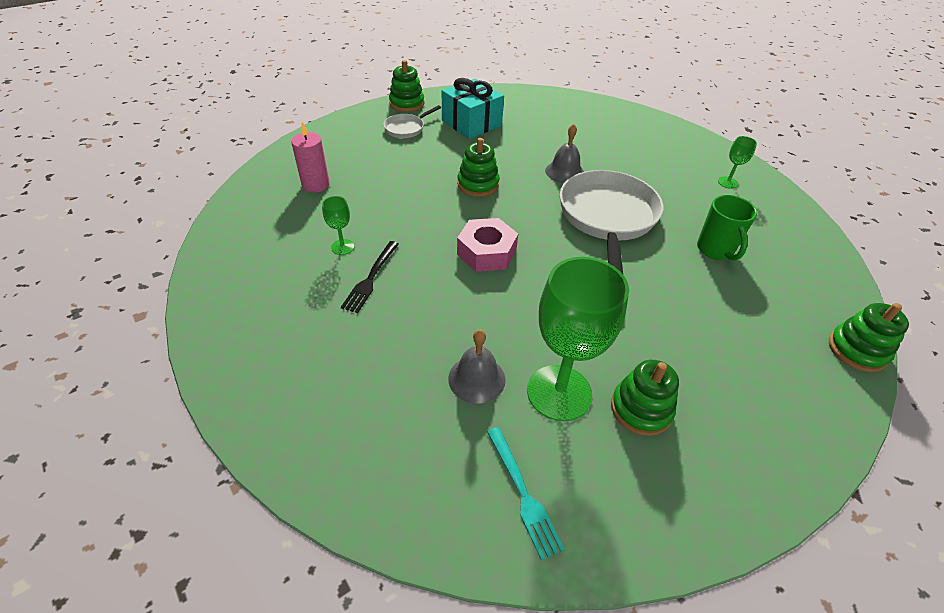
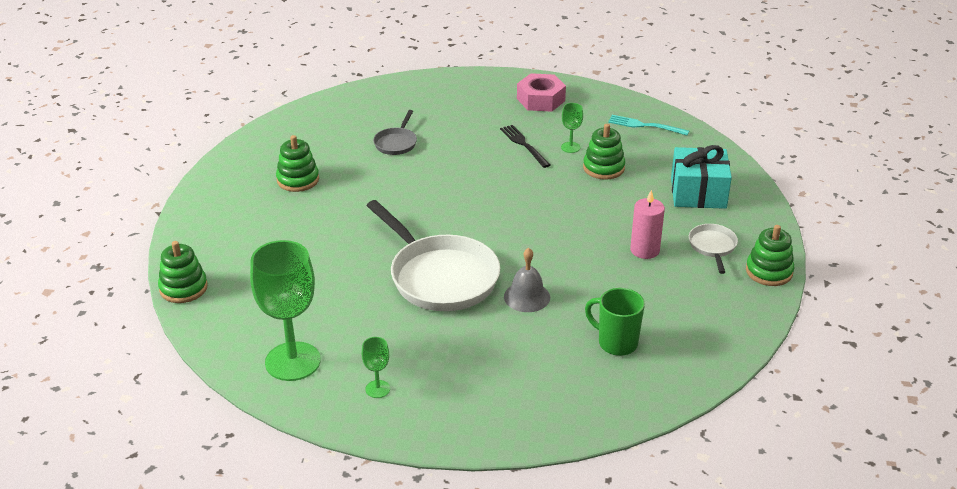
camera: 135 degrees right, 10 degrees down
pink candle [291,122,330,192] -> pink candle moved to [630,190,665,259]
turquoise gift [442,78,504,139] -> turquoise gift moved to [671,145,732,209]
grey bell [448,330,506,404] -> grey pan [373,110,417,155]
green stacking toy [457,138,500,197] -> green stacking toy moved to [583,124,625,180]
pink nut [457,218,518,272] -> pink nut moved to [517,73,566,112]
turquoise fork [487,427,565,560] -> turquoise fork moved to [608,115,689,136]
green goblet [527,257,629,421] -> green goblet moved to [250,240,321,381]
green mug [697,195,757,261] -> green mug moved to [585,288,645,356]

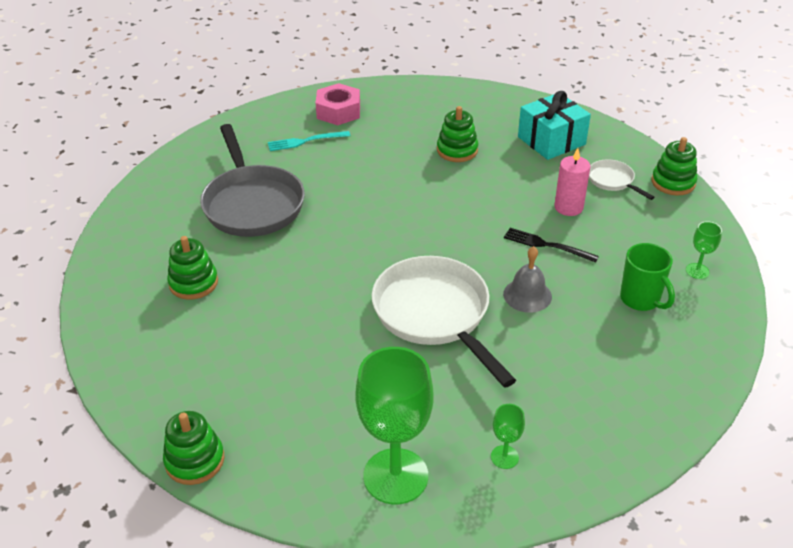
camera: 35 degrees left, 5 degrees up
white pan [366,200,500,311] -> white pan turned 135 degrees counterclockwise [372,256,516,388]
grey pan [373,110,417,155] -> grey pan [200,124,305,237], size x2.15
black fork [500,125,550,168] -> black fork moved to [504,228,599,263]
green goblet [561,103,583,153] -> green goblet moved to [686,221,722,279]
green mug [585,288,645,356] -> green mug turned 120 degrees counterclockwise [620,243,675,311]
turquoise fork [608,115,689,136] -> turquoise fork moved to [268,131,350,151]

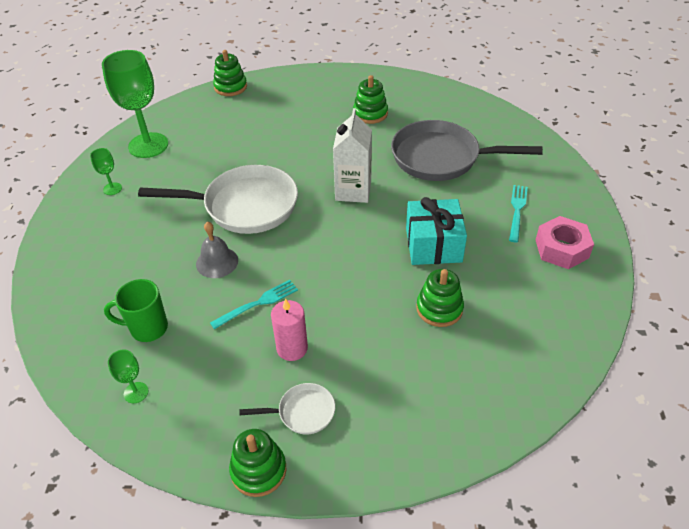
camera: 120 degrees right, 5 degrees up
black fork [504,228,599,263] -> turquoise fork [210,280,298,329]
turquoise gift [518,91,591,160] -> turquoise gift moved to [406,197,467,265]
none -> white carton [333,108,372,203]

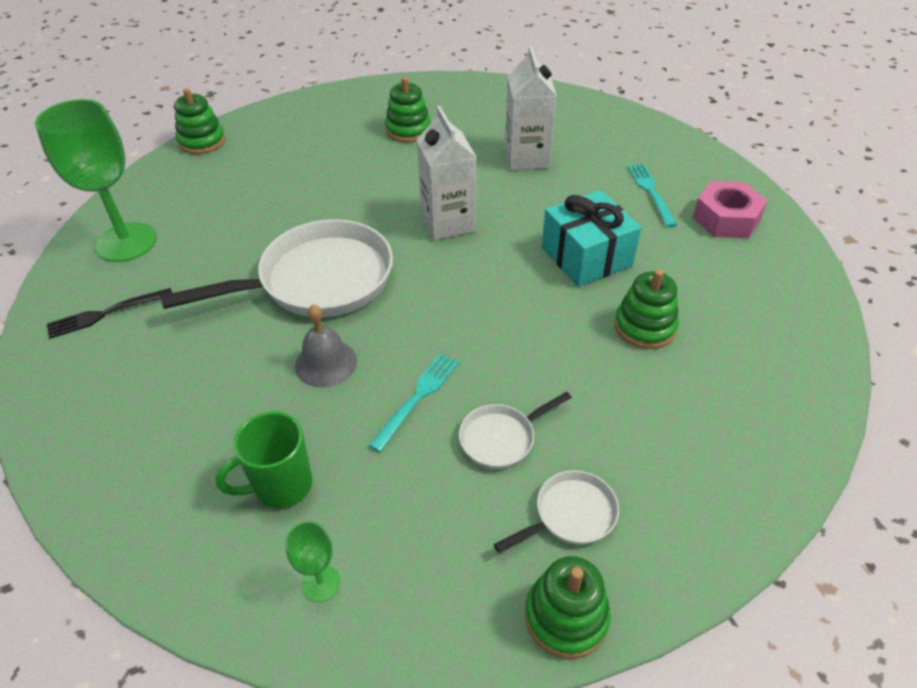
camera: 25 degrees left, 0 degrees up
green goblet [90,148,122,195] -> black fork [47,288,172,339]
pink candle [271,298,308,361] -> white pan [459,392,572,469]
grey pan [391,120,543,181] -> white carton [505,46,557,170]

